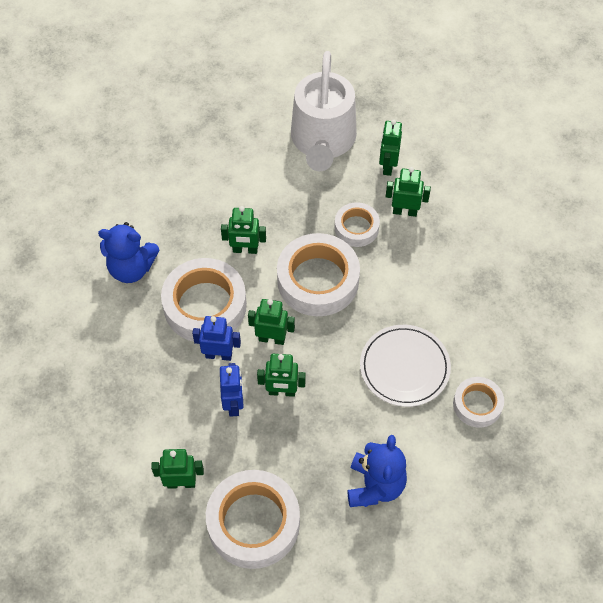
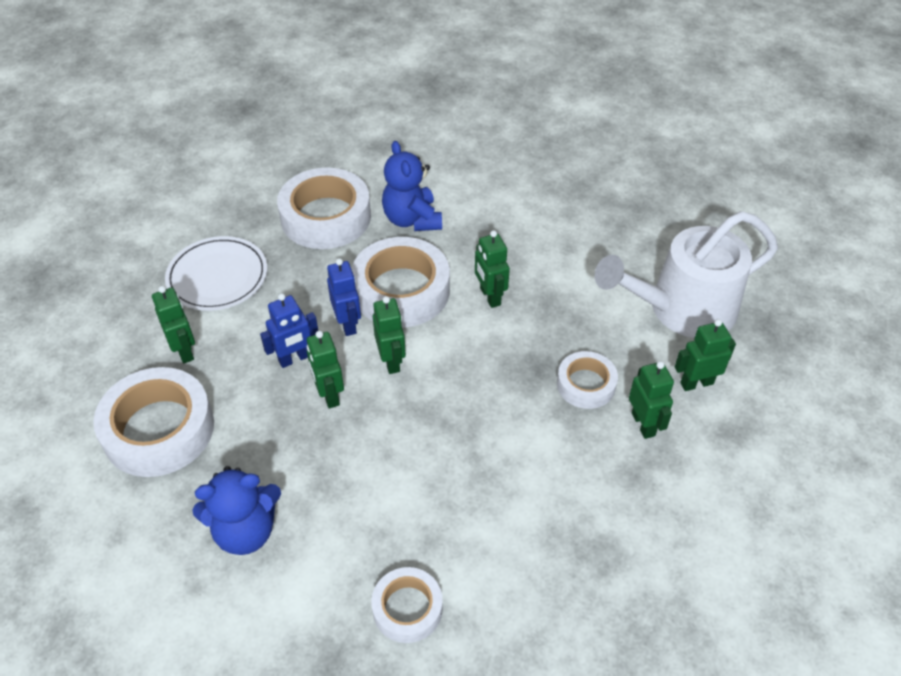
camera: 65 degrees right, 10 degrees down
white tape [277,233,360,316] -> white tape moved to [277,167,371,249]
white plate [360,325,451,407] -> white plate moved to [165,236,267,311]

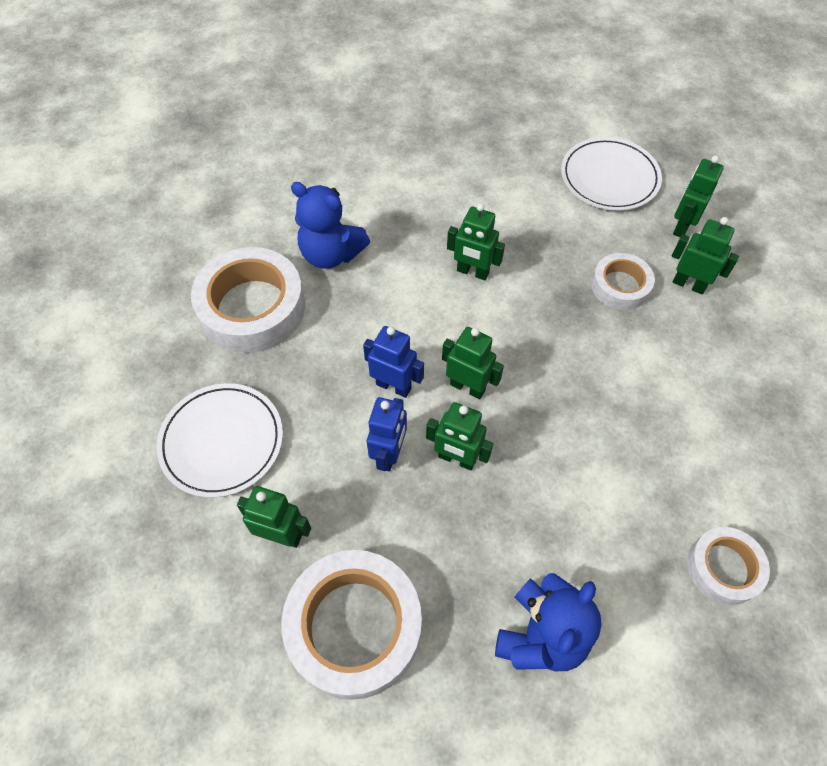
camera: 45 degrees left, 10 degrees up
white tape [352,237,450,328] -> none
white watering can [595,211,778,338] -> white plate [561,137,662,211]

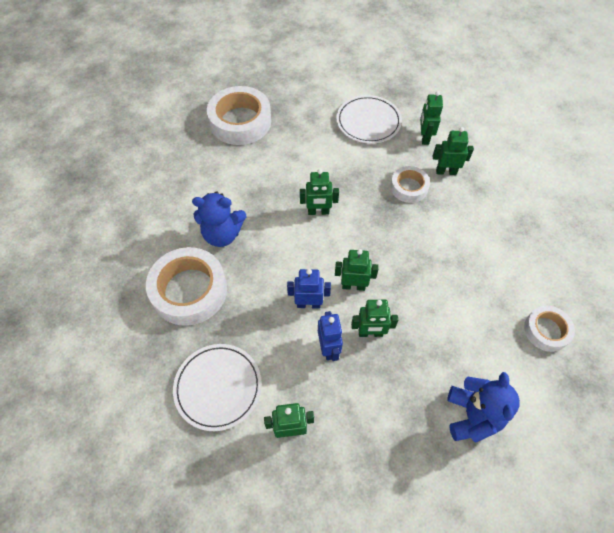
camera: 25 degrees left, 0 degrees up
white tape [282,550,422,700] -> white tape moved to [207,86,271,145]

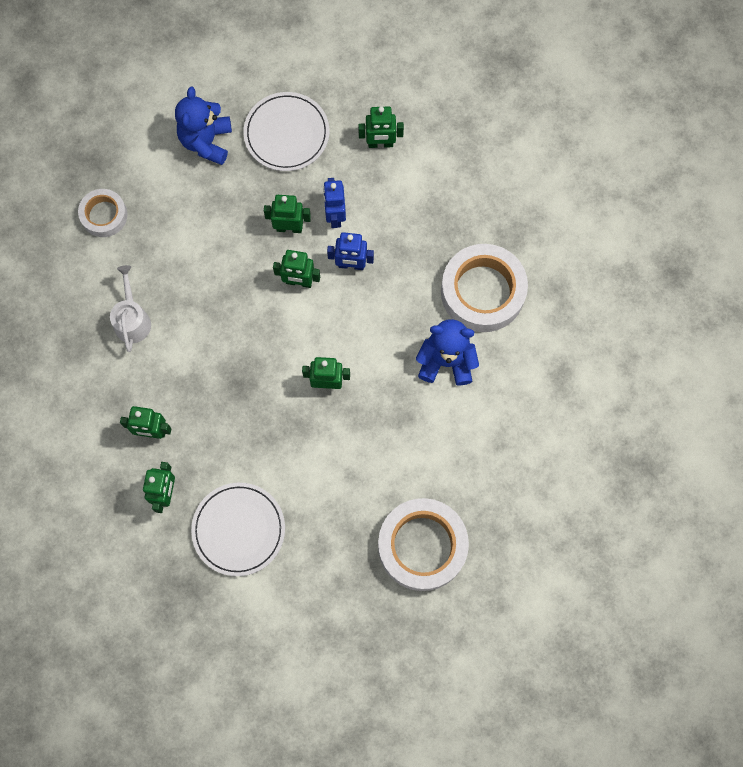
camera: 175 degrees left, 15 degrees up
white plate [173,344,262,431] -> white plate moved to [243,92,329,171]
white tape [390,166,430,203] -> none
none -> white watering can [110,265,151,352]

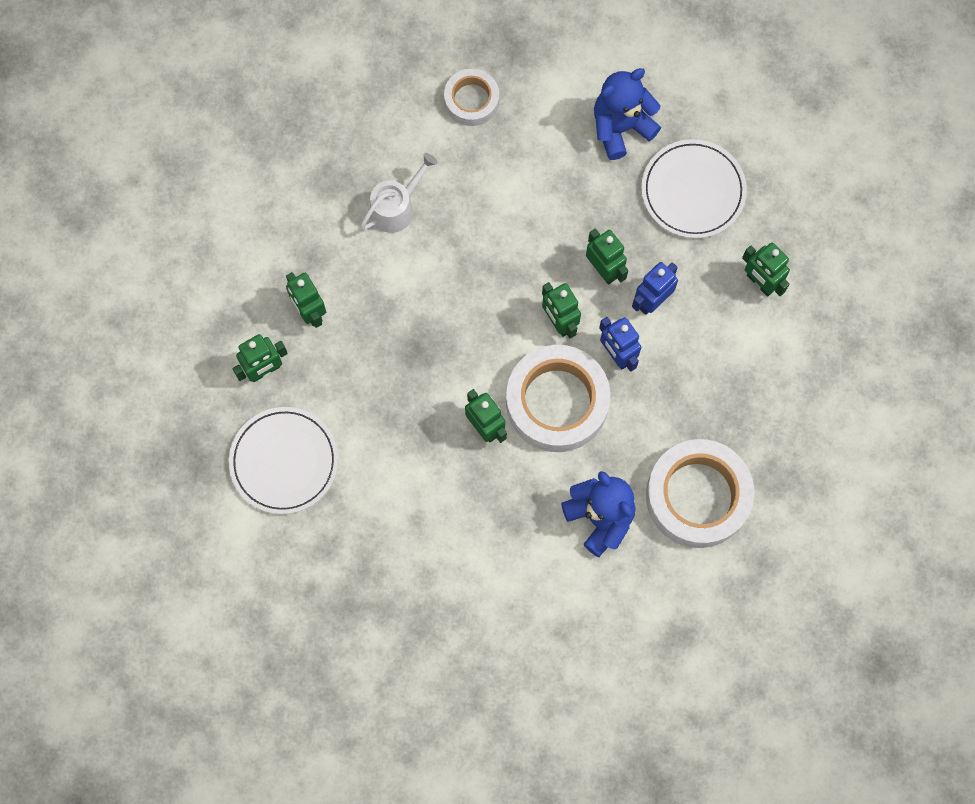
camera: 50 degrees right, 0 degrees up
white tape [378,498,469,591] -> white tape moved to [506,345,610,452]

